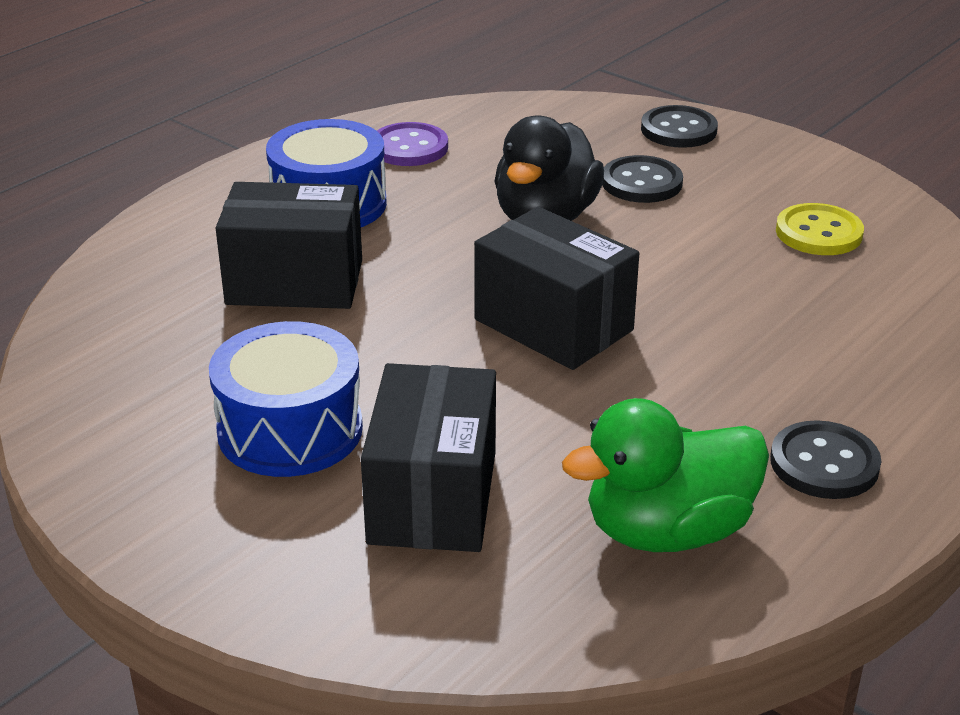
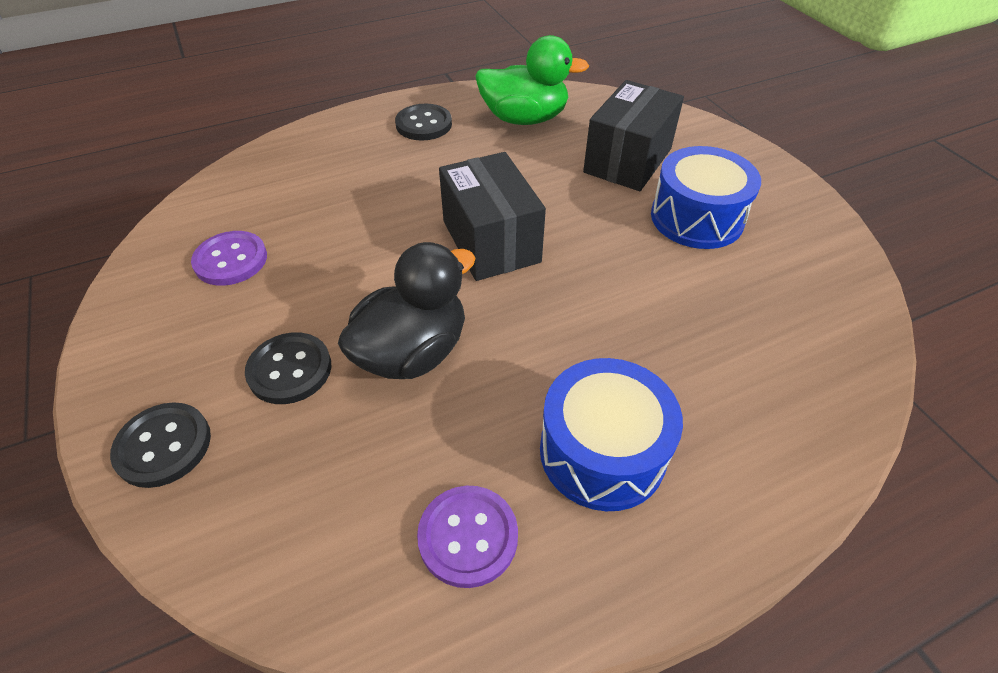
camera: 155 degrees left, 15 degrees up
black box [216,182,362,309] -> none
yellow button [776,203,864,255] -> purple button [191,231,267,286]

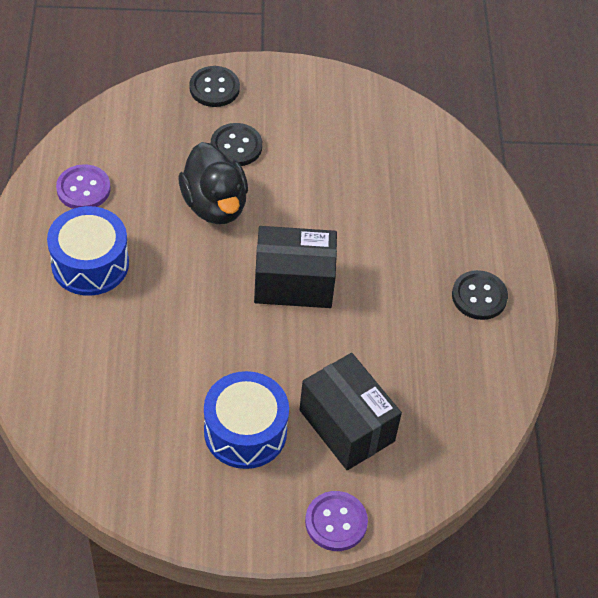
camera: 110 degrees right, 5 degrees up
purple button [191,231,267,286] -> purple button moved to [305,491,368,551]
green duck [475,35,589,125] -> none

